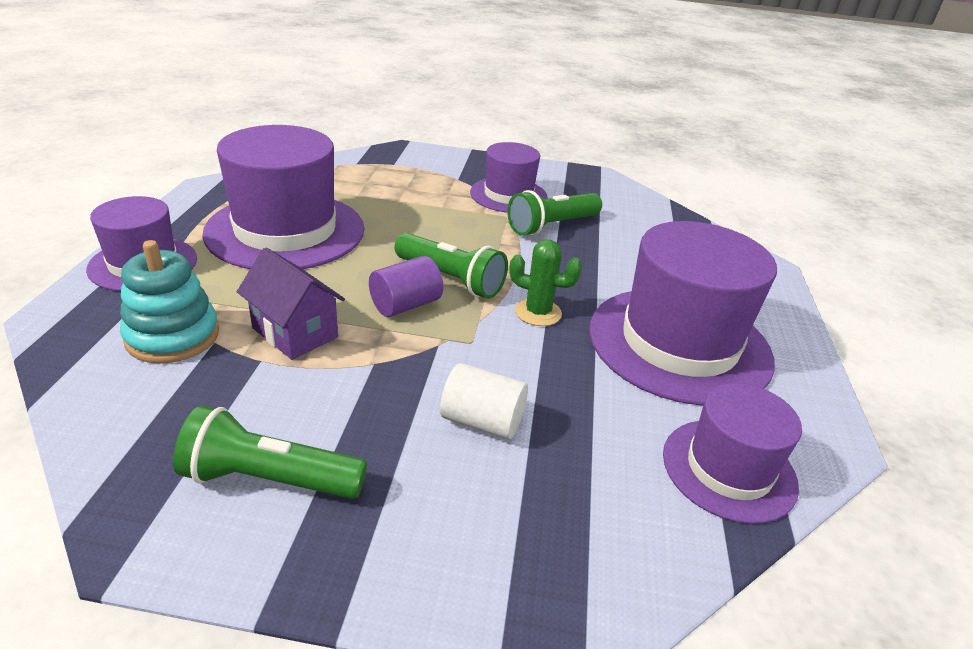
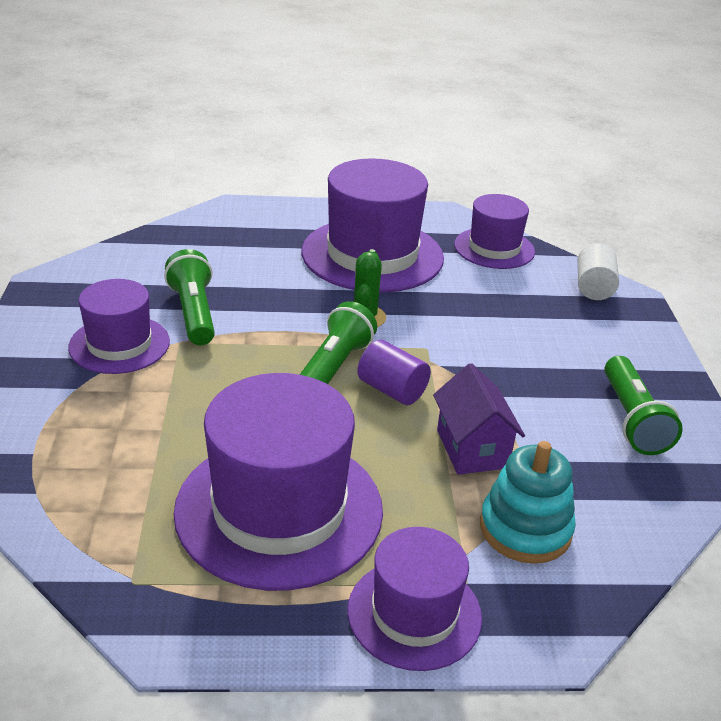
camera: 100 degrees left, 0 degrees up
purple house [237,248,345,360] -> purple house turned 45 degrees counterclockwise [433,363,525,475]
white cylinder [440,363,528,439] -> white cylinder moved to [577,243,619,300]
green flashlight [507,190,602,236] -> green flashlight turned 150 degrees counterclockwise [164,249,215,345]

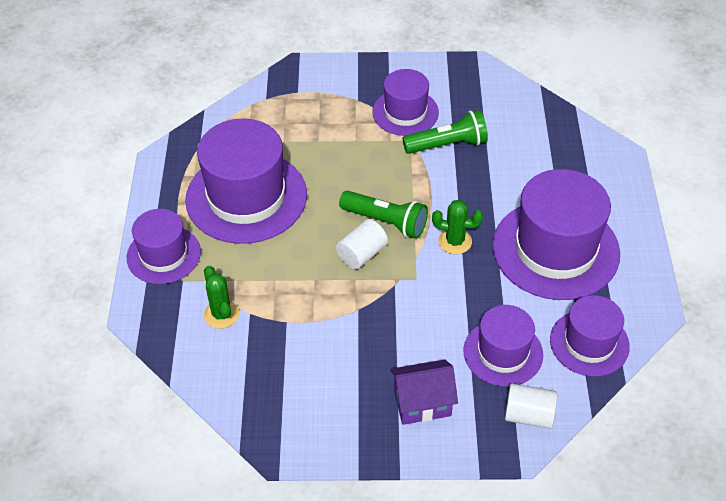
camera: 95 degrees right, 15 degrees up
purple cylinder [357,340,431,405] -> white cylinder [336,219,388,269]
purple house [433,363,525,475] -> purple house moved to [390,359,458,425]
turquoise stacking toy [480,441,576,564] -> green cactus [204,266,239,329]
green flashlight [604,356,683,455] -> none
none -> purple hat [463,305,543,387]

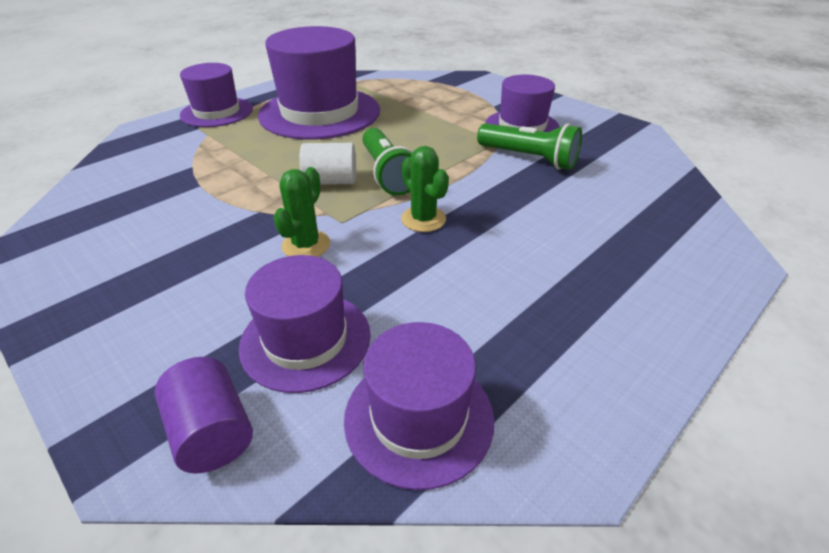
camera: 45 degrees right, 10 degrees down
green cactus [204,266,239,329] -> green cactus moved to [273,167,330,257]
purple house [390,359,458,425] -> none
purple hat [492,169,620,300] -> none
white cylinder [505,384,557,429] -> purple cylinder [154,357,253,474]

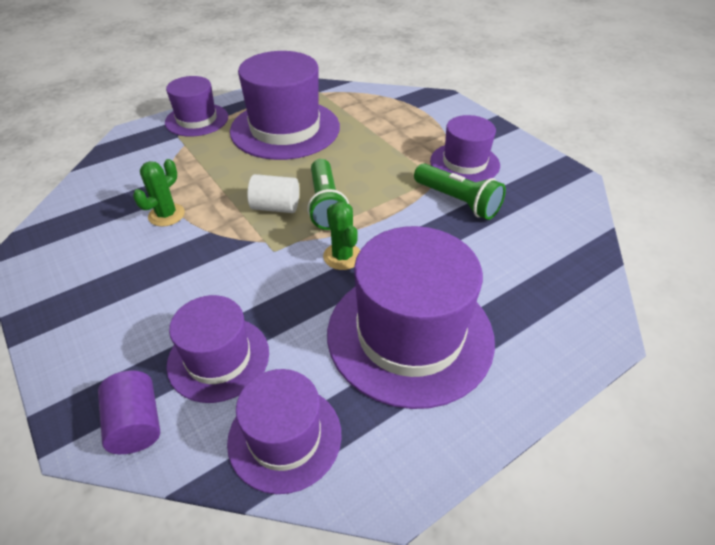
camera: 10 degrees right, 5 degrees up
green cactus [273,167,330,257] -> green cactus moved to [133,159,185,226]
none -> purple hat [327,226,495,409]

